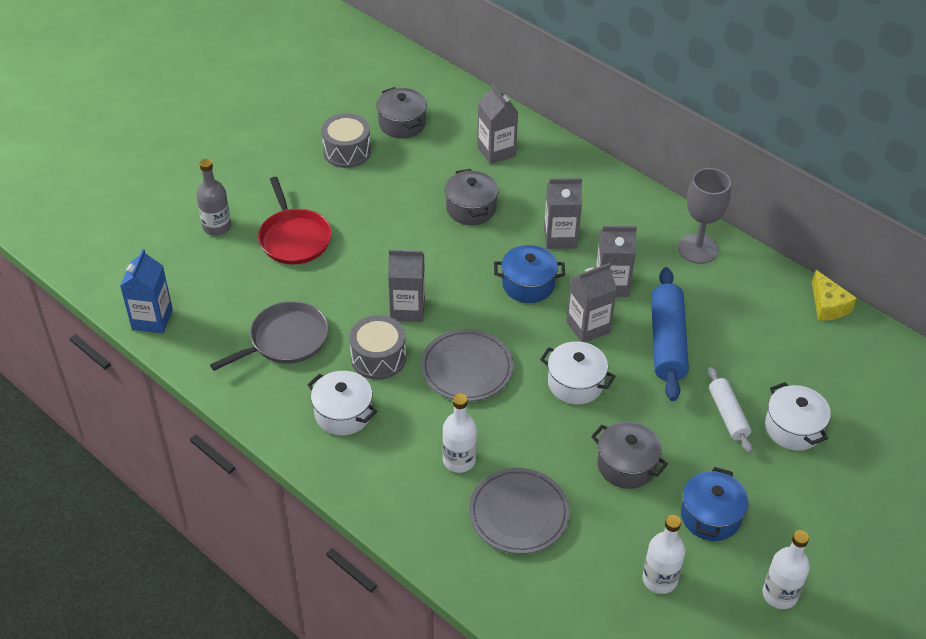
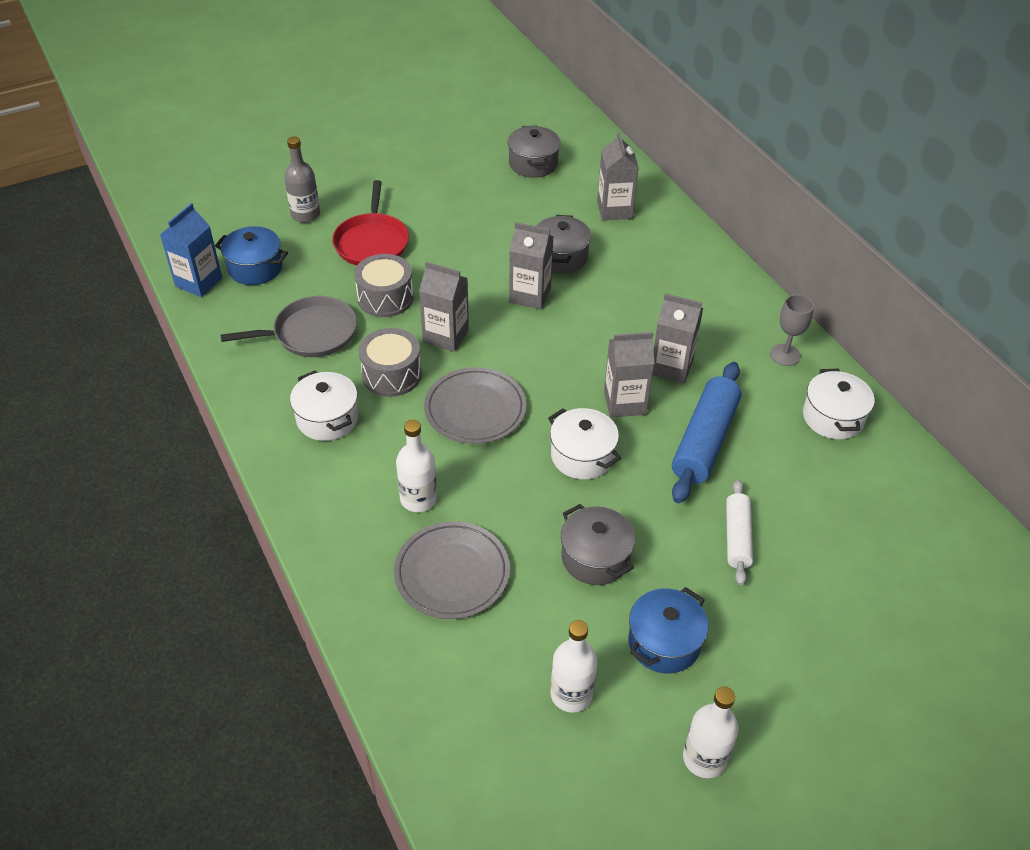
camera: 20 degrees right, 0 degrees up
grey drum [321,113,371,168] -> grey drum moved to [354,254,414,317]
blue pot [494,245,565,303] -> blue pot moved to [215,226,288,285]
grey carton [544,178,582,249] -> grey carton moved to [509,222,553,310]
grey goblet [678,168,731,264] -> grey goblet [770,294,814,366], size x0.66
white pot [765,382,831,451] -> white pot moved to [803,368,875,439]
yellow cheese [812,270,857,321] -> none

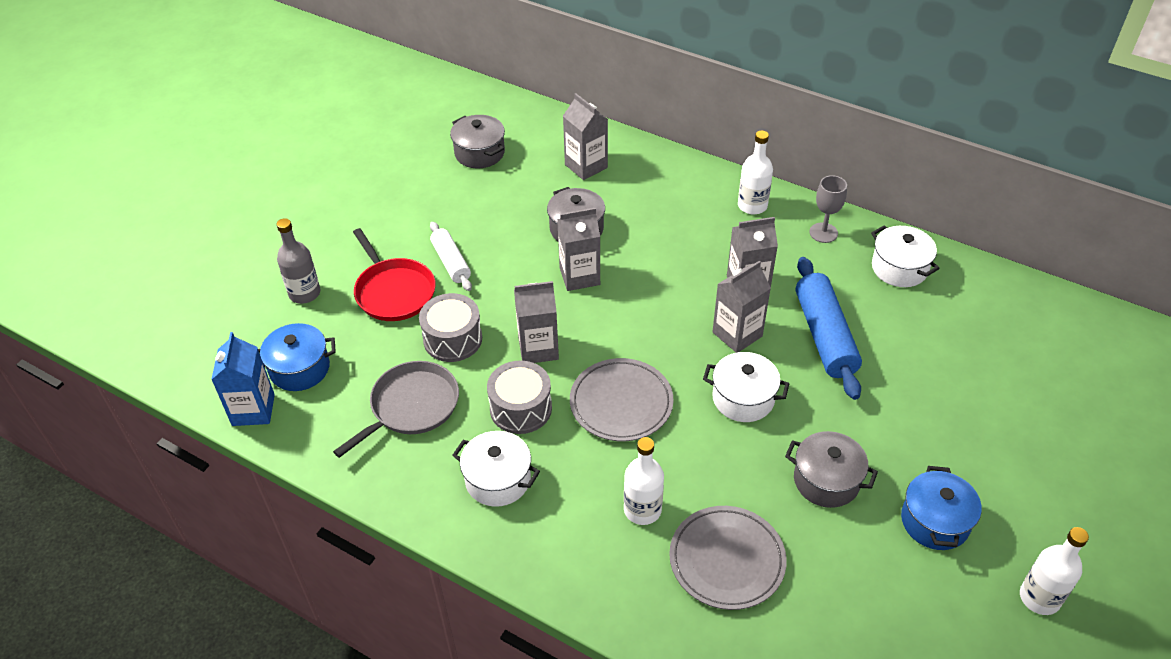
camera: 30 degrees left, 0 degrees up
white bottle [550,620,597,713] -> white bottle moved to [738,131,773,214]
white rolling pin [726,479,753,586] -> white rolling pin moved to [430,222,472,291]

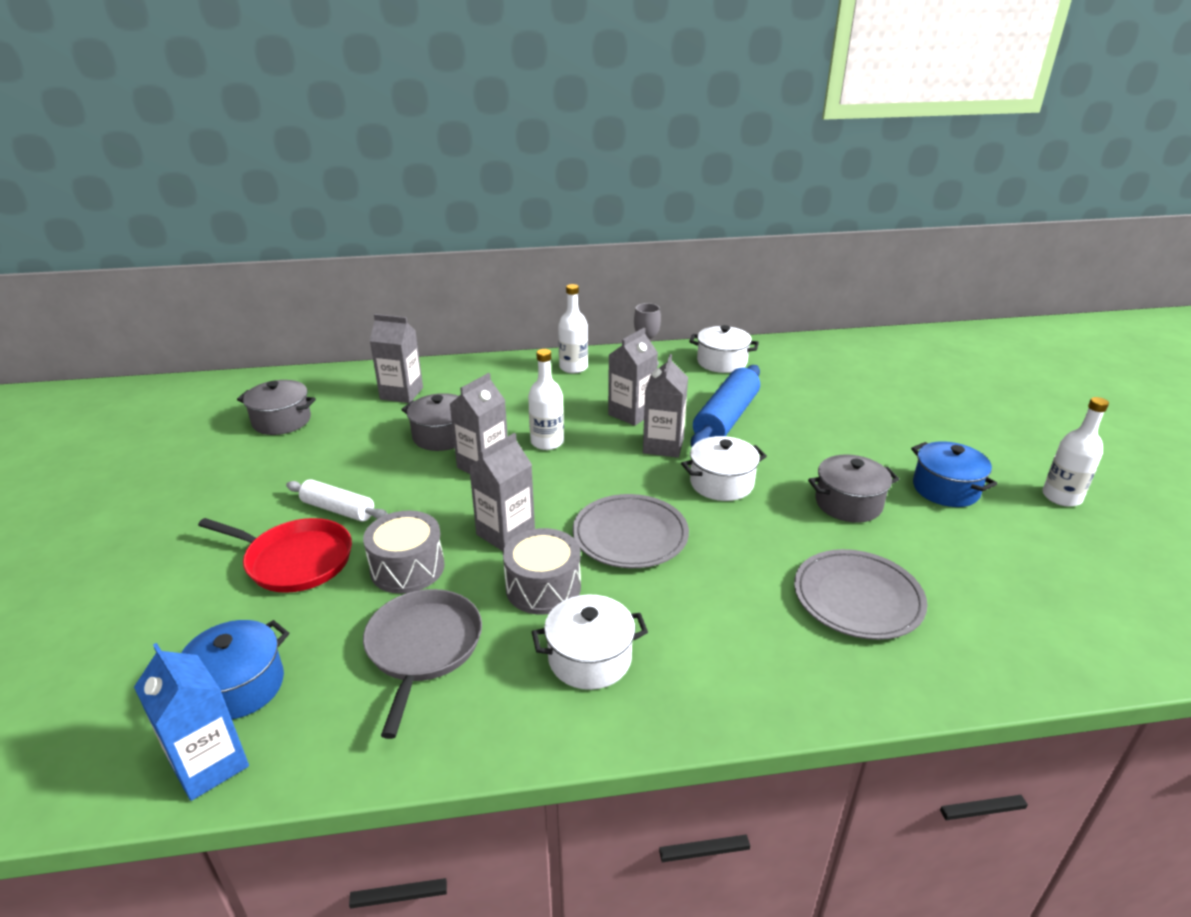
camera: 40 degrees left, 15 degrees down
grey bottle [276,218,321,304] -> none
white bottle [624,437,664,525] -> white bottle moved to [528,349,564,450]
blue rolling pin [796,257,862,400] -> blue rolling pin turned 75 degrees clockwise [691,365,760,447]

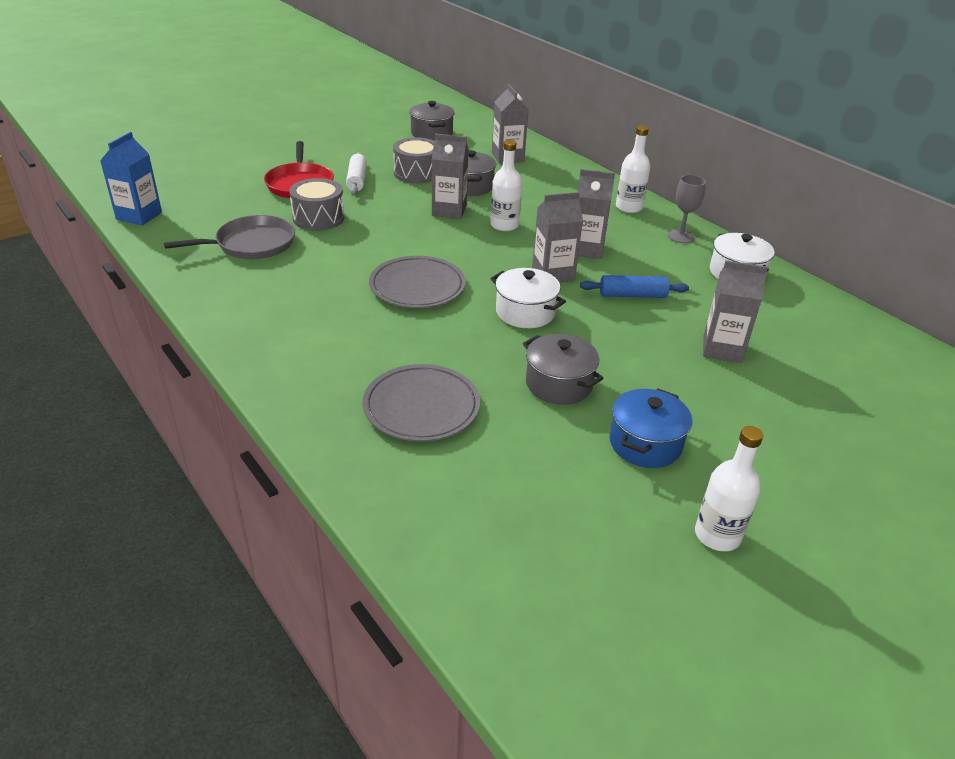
camera: 60 degrees right, 5 degrees up
blue pot [181,620,289,719] -> none
grey carton [469,433,535,551] -> grey carton moved to [703,260,768,363]
grey drum [503,528,581,615] -> grey drum moved to [393,137,434,184]
white pot [532,594,648,690] -> none
blue rolling pin [691,365,760,447] -> blue rolling pin [580,275,689,298], size x0.60

